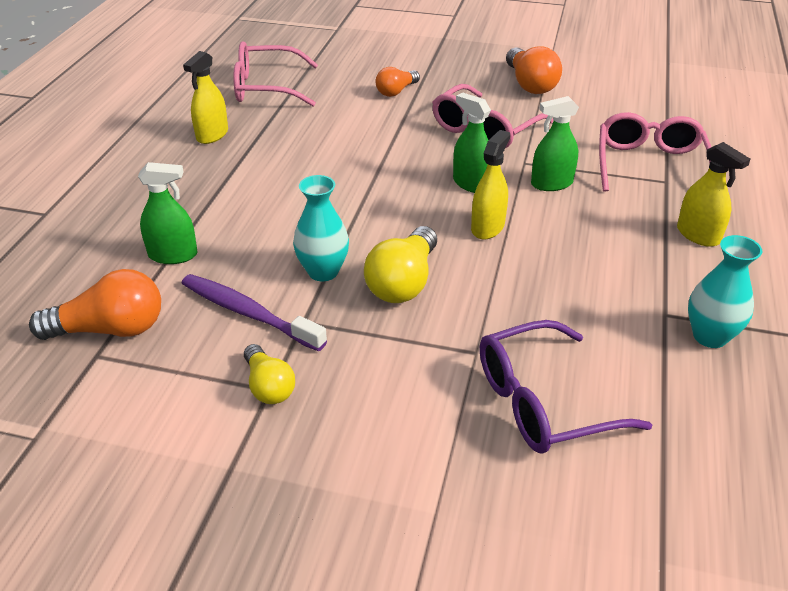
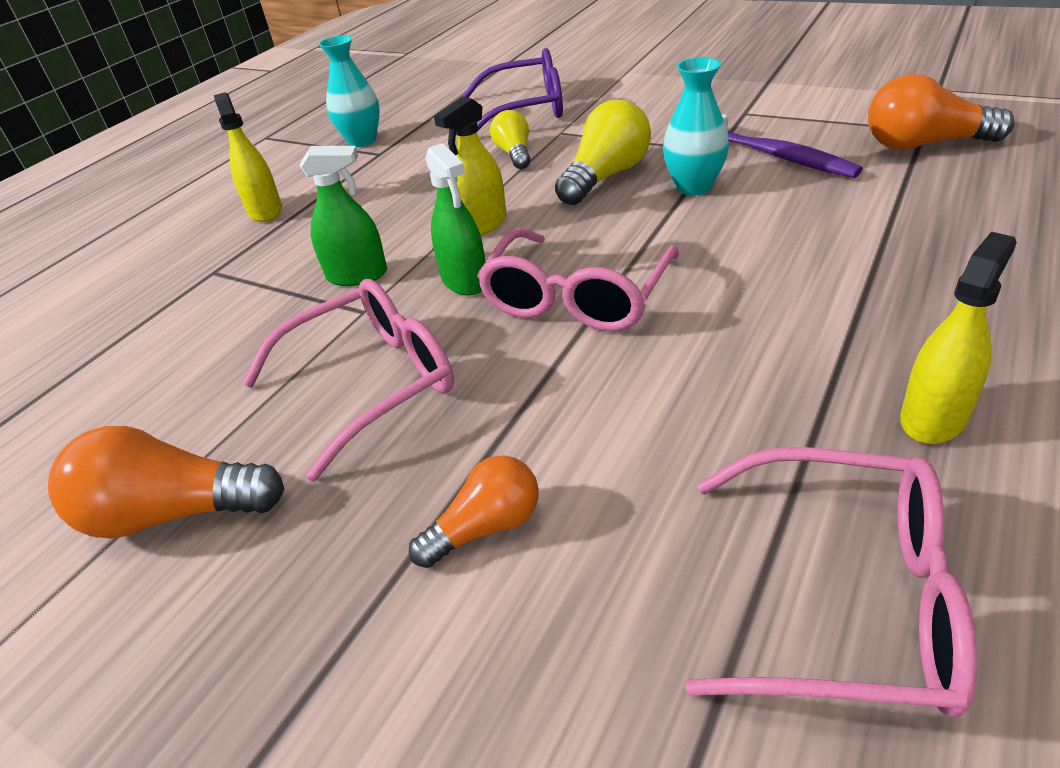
camera: 160 degrees left, 0 degrees up
green spray bottle [138,162,197,264] -> none
yellow light bulb [244,344,295,404] -> yellow light bulb moved to [490,110,530,169]
orange light bulb [506,46,562,94] -> orange light bulb turned 90 degrees counterclockwise [48,426,285,539]
pink glasses [599,112,711,192] -> pink glasses moved to [477,228,679,332]

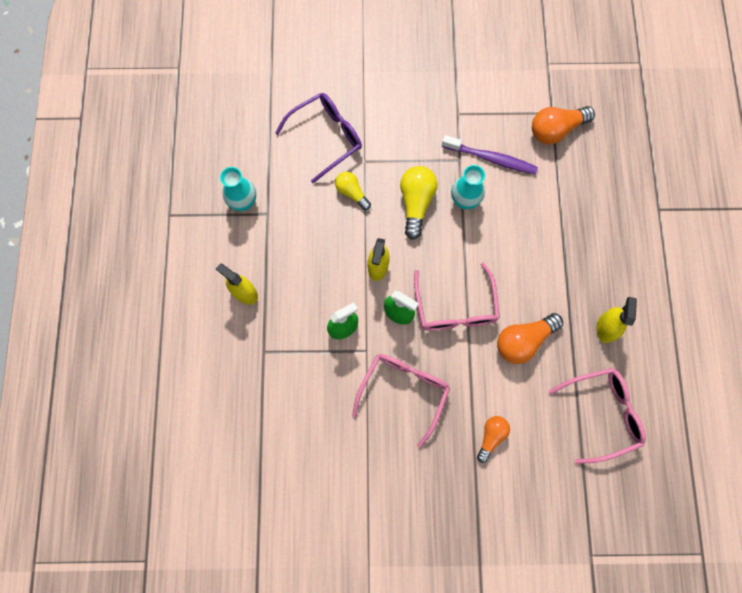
camera: 35 degrees left, 35 degrees up
orange light bulb [48,426,285,539] -> orange light bulb moved to [497,313,563,364]

